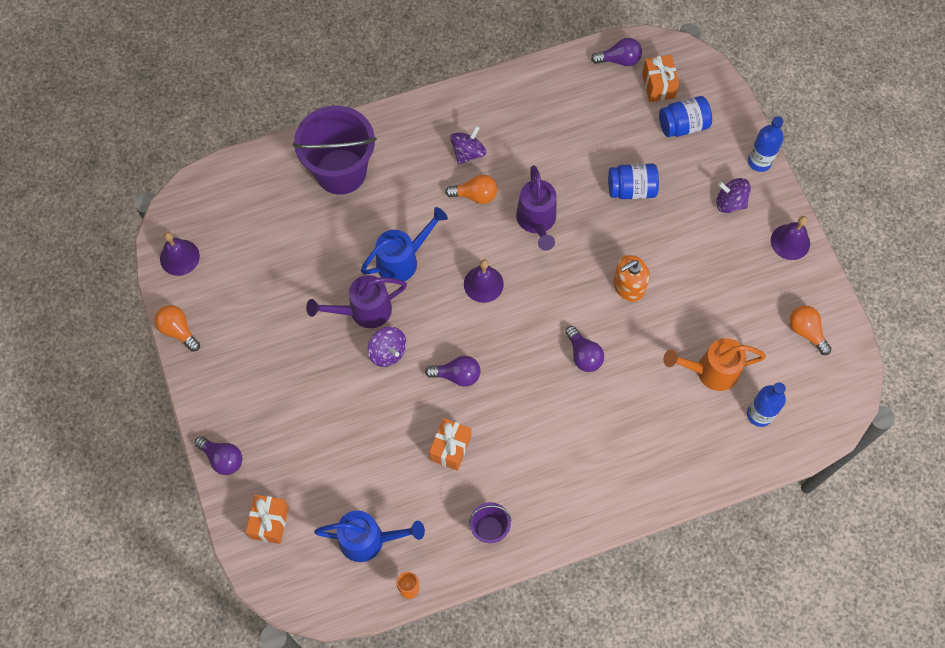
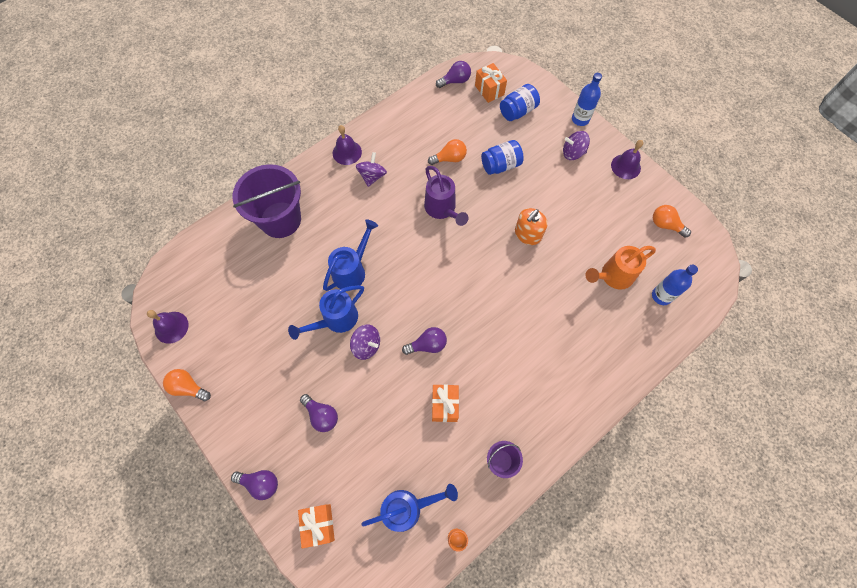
camera: 20 degrees left, 0 degrees up
purple watering can [306,275,407,328] -> blue watering can [288,285,364,340]
orange light bulb [445,175,498,204] -> orange light bulb moved to [428,139,467,165]
purple bell [464,259,504,303] -> purple bell moved to [333,125,362,165]
purple light bulb [565,326,604,372] -> purple light bulb moved to [300,394,338,432]

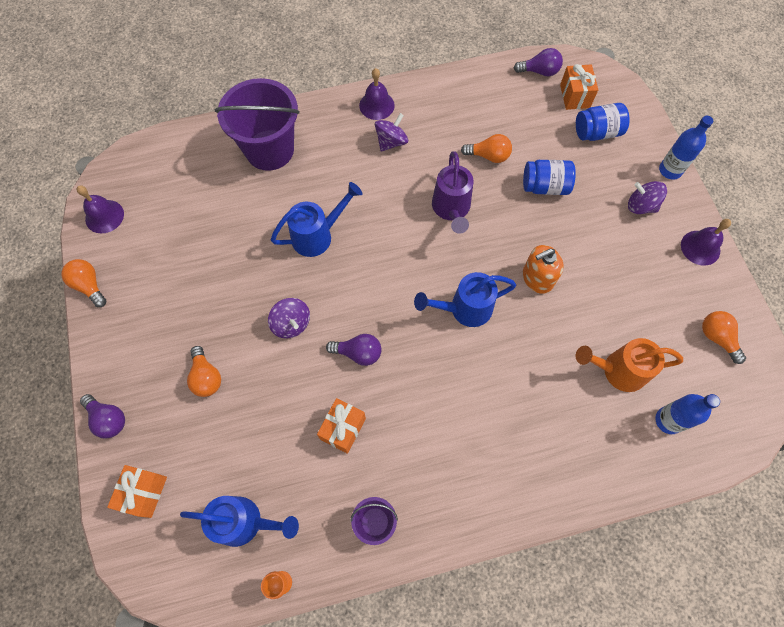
camera: 25 degrees right, 0 degrees up
blue watering can [288,285,364,340] -> blue watering can moved to [414,272,516,327]
purple light bulb [300,394,338,432] -> orange light bulb [187,346,221,397]

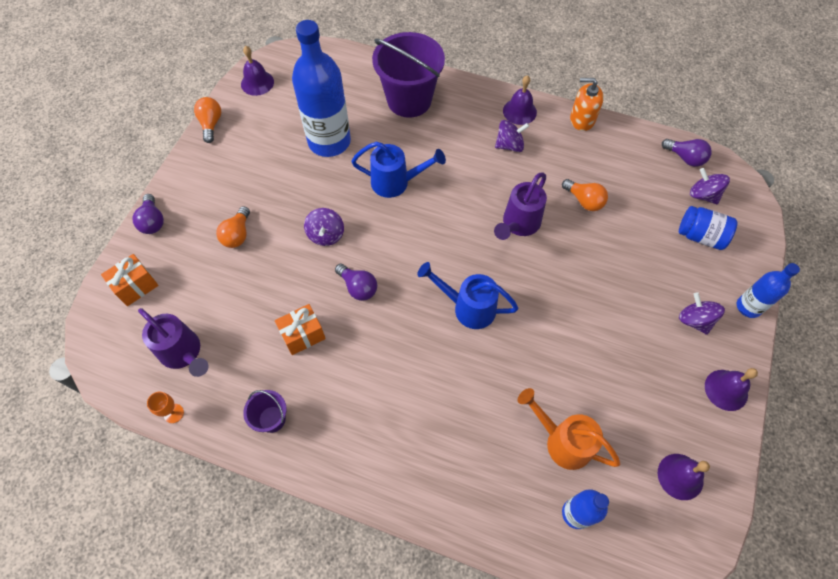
camera: 35 degrees right, 5 degrees down
blue watering can [180,496,299,547] -> purple watering can [138,308,209,377]
blue jar [523,160,576,195] -> none
orange soap dispenser [523,245,564,294] -> orange soap dispenser moved to [570,78,604,131]
orange gift [560,64,598,110] -> purple spinning top [690,168,730,204]
orange light bulb [702,311,746,364] -> purple bell [658,454,710,500]
none -> blue bottle [292,20,351,157]

